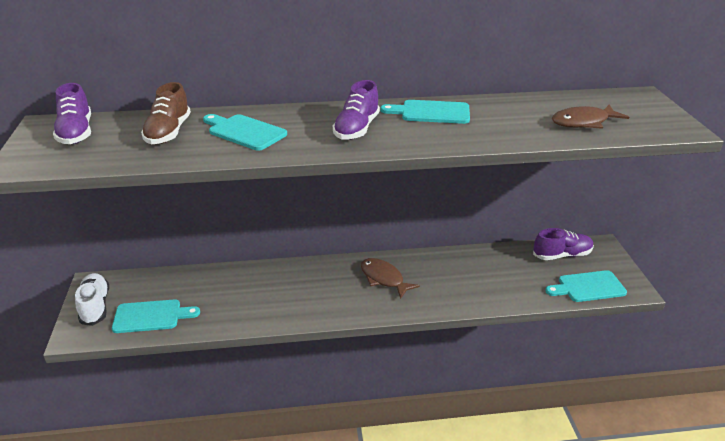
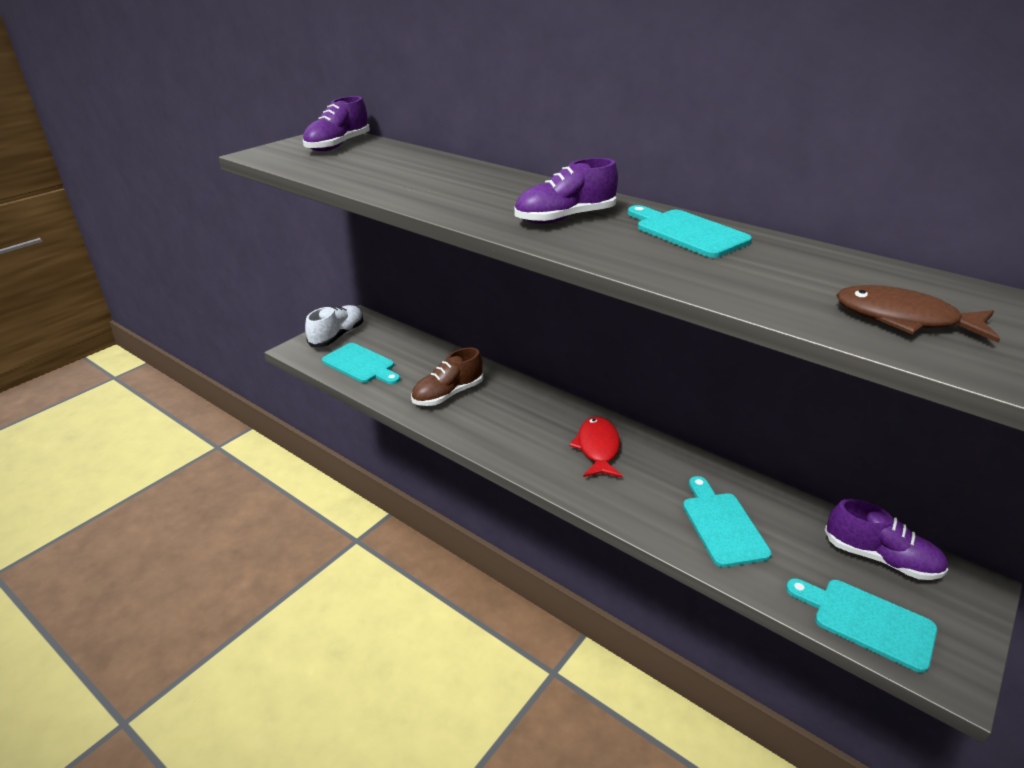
camera: 45 degrees right, 0 degrees up
brown shoe [141,82,191,144] -> brown shoe moved to [411,347,483,406]
turquoise cutting board [203,114,287,150] -> turquoise cutting board moved to [683,476,772,567]
brown fish [361,258,420,299] -> red fish [569,417,623,478]

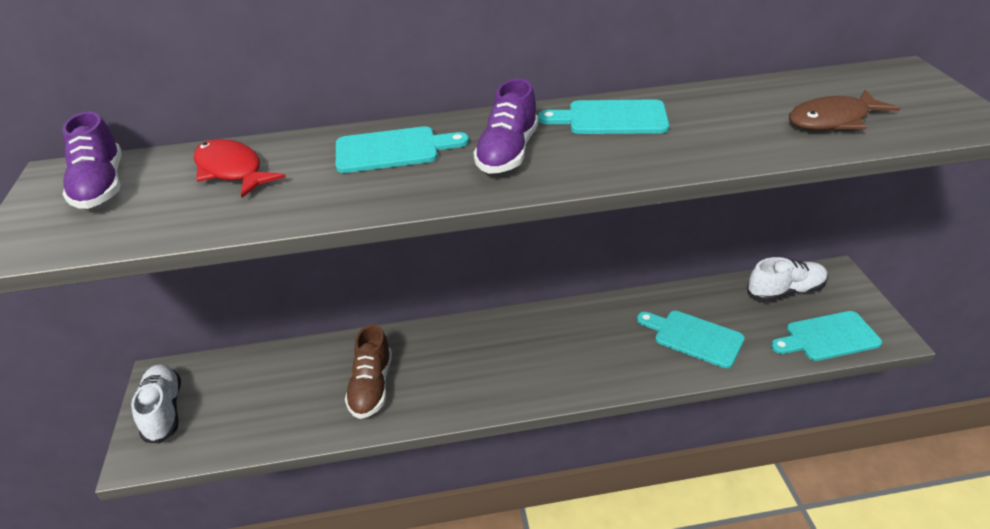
camera: 45 degrees left, 5 degrees up
turquoise cutting board [322,343,400,384] -> turquoise cutting board moved to [336,126,469,173]
red fish [569,417,623,478] -> red fish moved to [194,139,285,198]
purple shoe [825,499,948,580] -> white shoe [747,257,828,302]

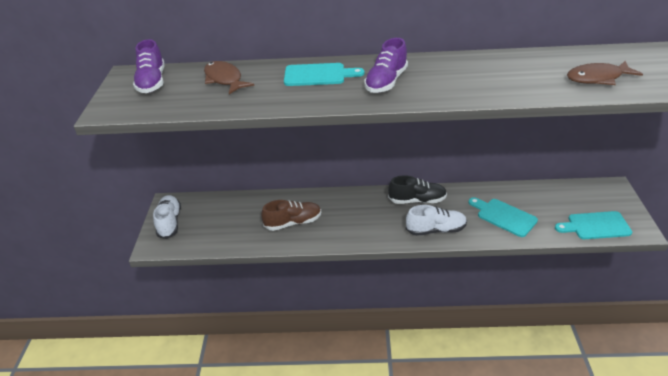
camera: 10 degrees right, 0 degrees up
red fish [194,139,285,198] -> brown fish [204,61,254,95]
brown shoe [345,324,392,419] -> brown shoe turned 120 degrees counterclockwise [261,200,321,231]
turquoise cutting board [538,99,669,134] -> none
white shoe [747,257,828,302] -> white shoe moved to [406,205,467,236]
none -> black shoe [388,175,447,204]

